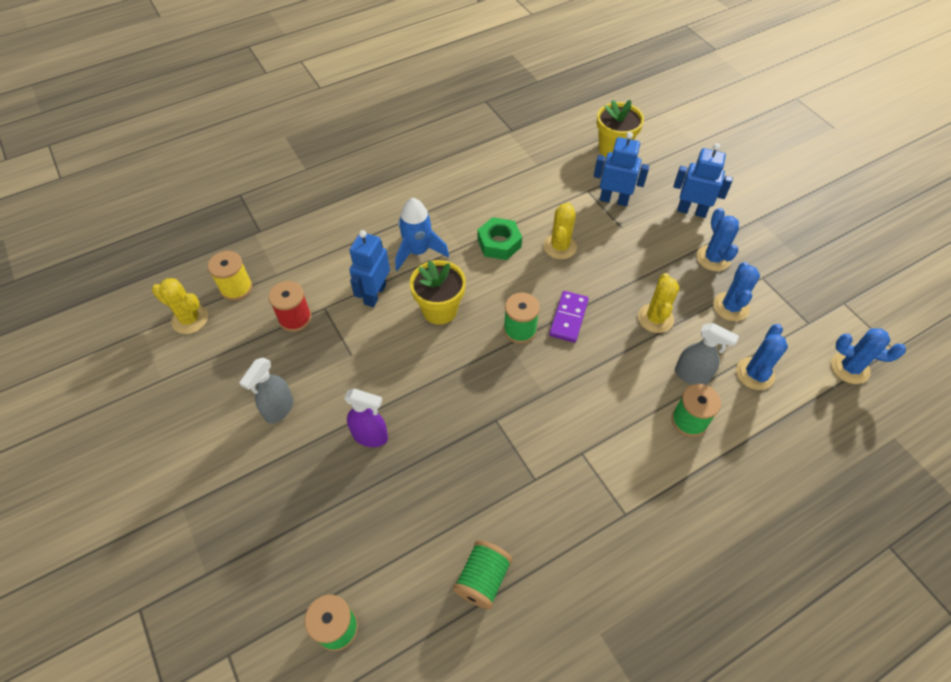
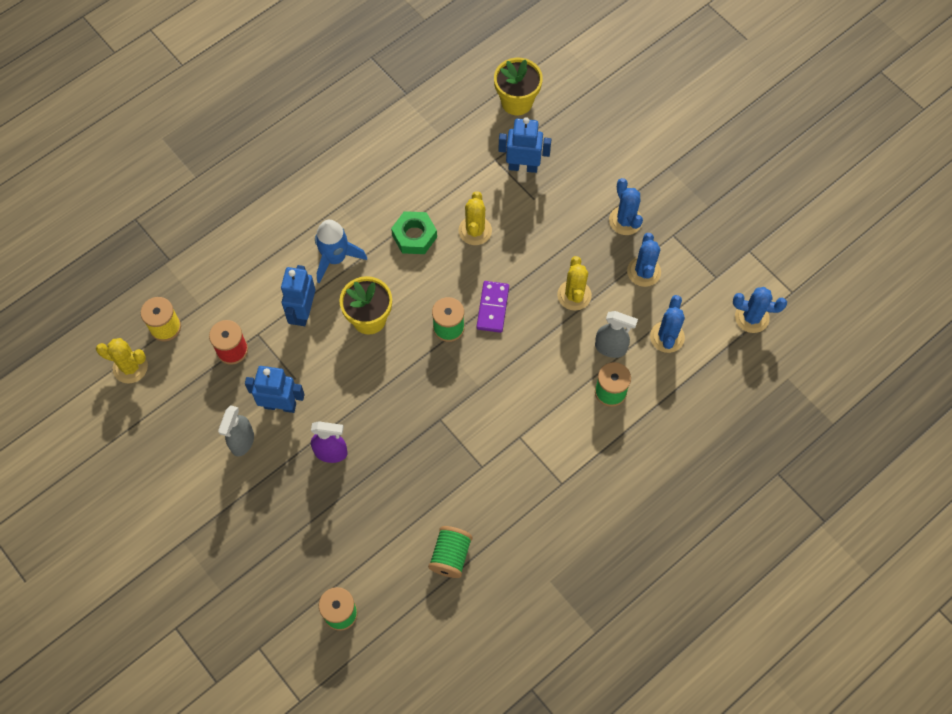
camera: 10 degrees left, 10 degrees up
blue robot [673,143,733,218] -> blue robot moved to [245,366,305,413]

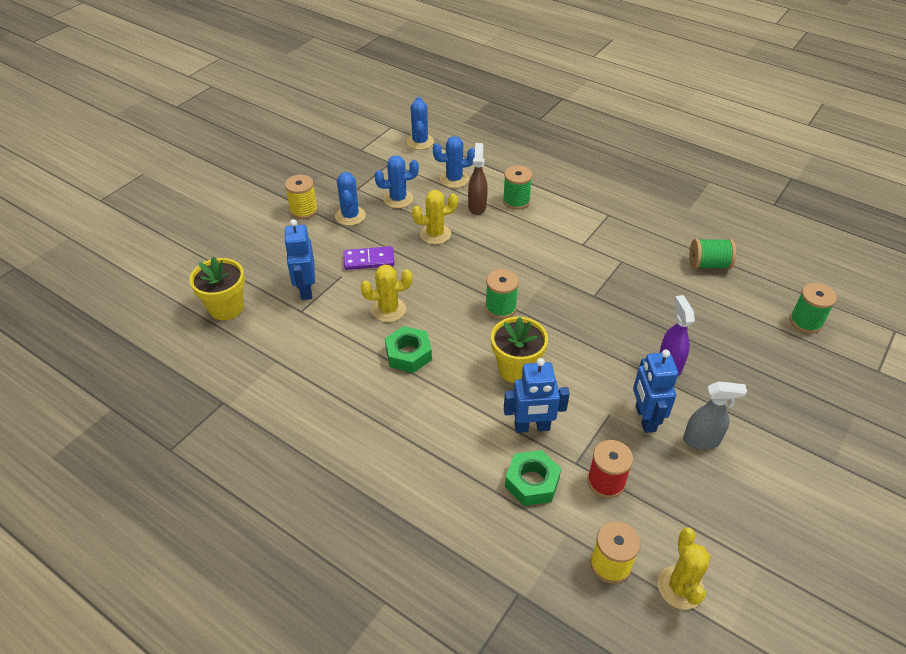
camera: 105 degrees left, 20 degrees down
blue rocket [315,220,367,284] -> none
purple domino [477,281,509,333] -> purple domino moved to [344,246,395,270]
grey spray bottle [595,311,638,358] -> brown spray bottle [468,143,488,215]
blue cactus [609,178,643,235] -> blue cactus turned 60 degrees counterclockwise [335,172,366,226]
none -> yellow spool [285,175,318,219]
none -> green nut [505,450,561,506]

